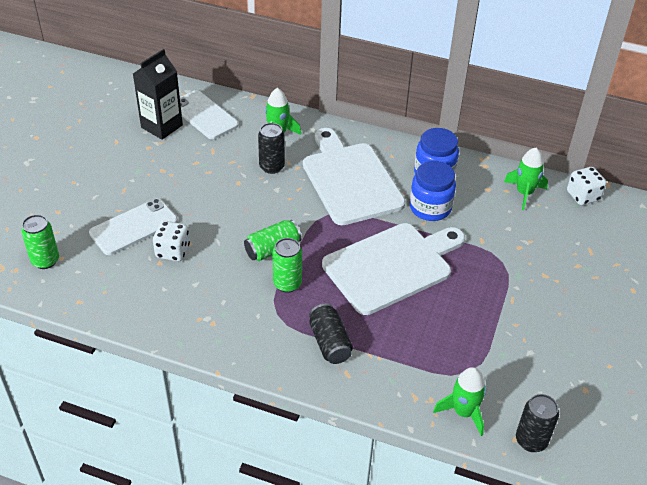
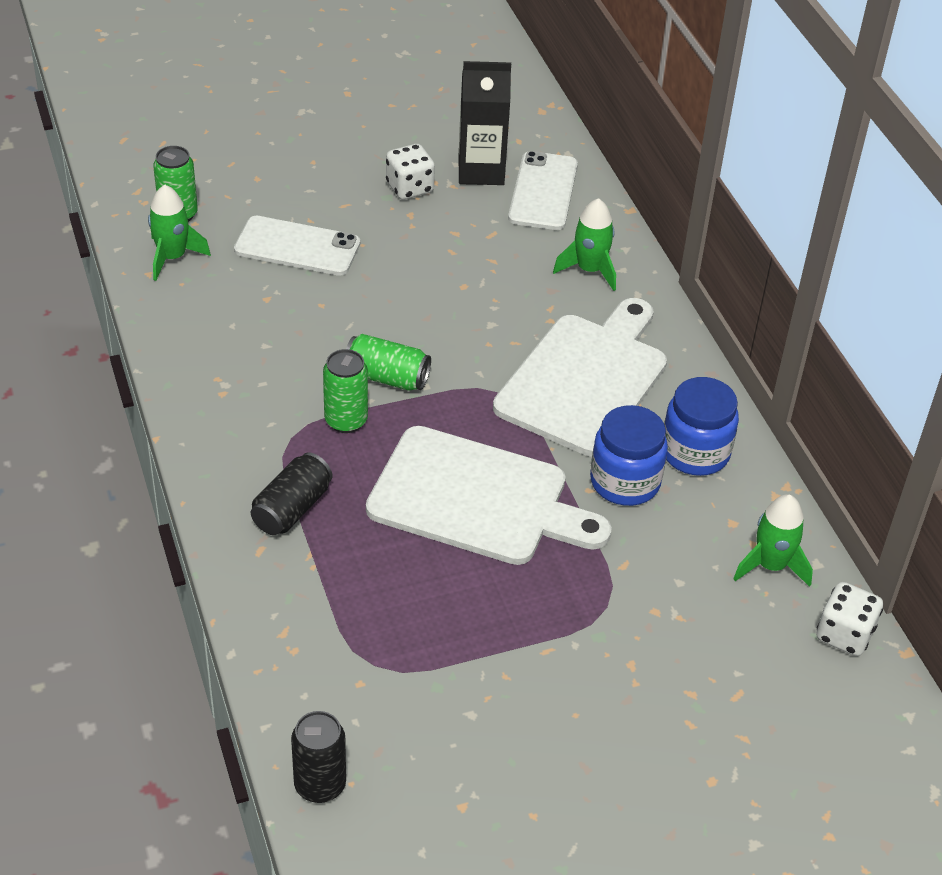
camera: 50 degrees right, 0 degrees up
white dice [153,221,190,261] -> white dice moved to [386,144,435,200]
black can [258,123,285,174] -> none
green rocket [433,367,486,436] -> green rocket moved to [148,185,211,281]

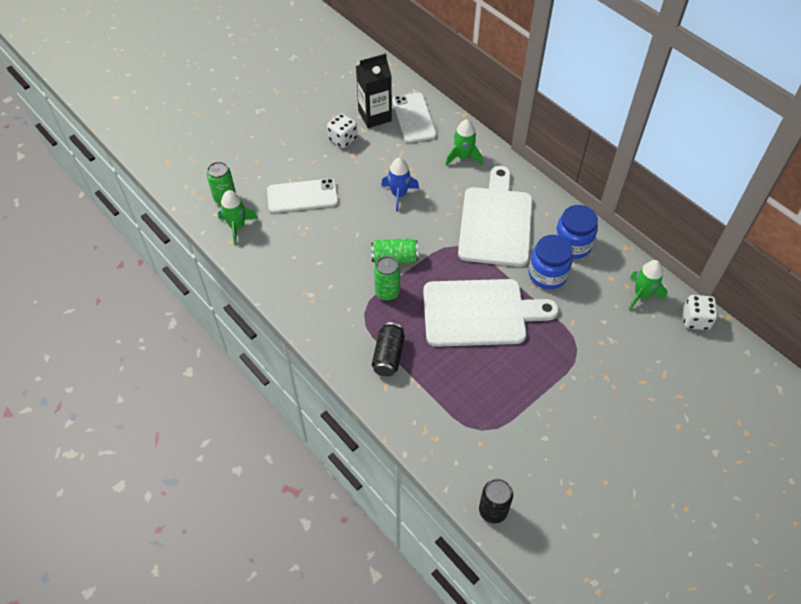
camera: 20 degrees left, 10 degrees up
none -> blue rocket [381,158,419,212]

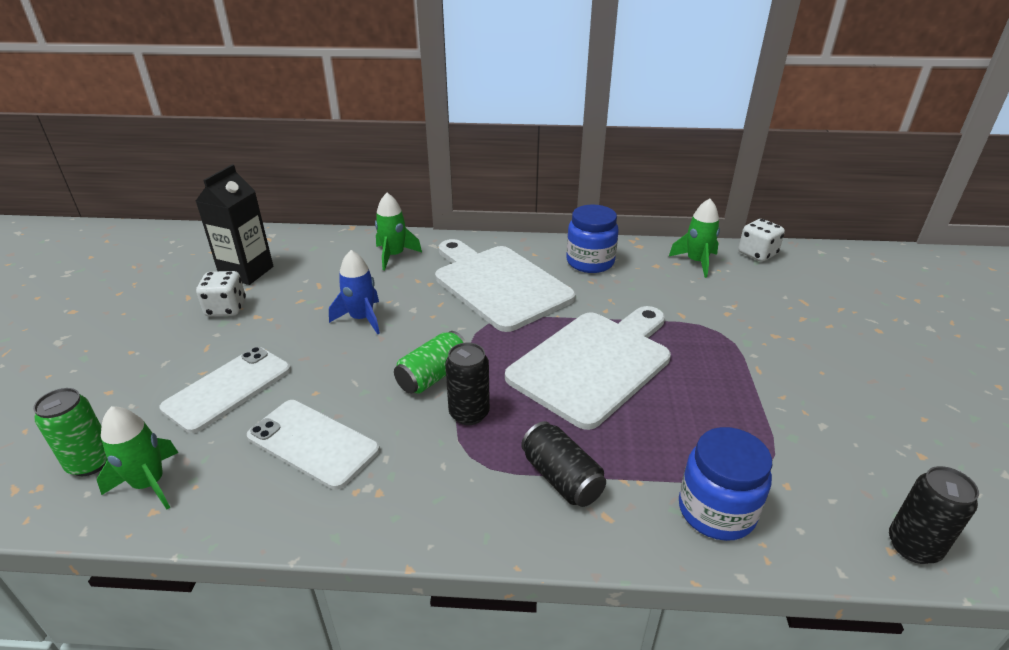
camera: 45 degrees left, 20 degrees down
green can [374,256,400,301] -> black can [445,342,490,425]
white phone [393,93,437,143] -> white phone moved to [247,400,380,490]
blue jar [529,235,573,289] -> blue jar moved to [679,427,772,541]

